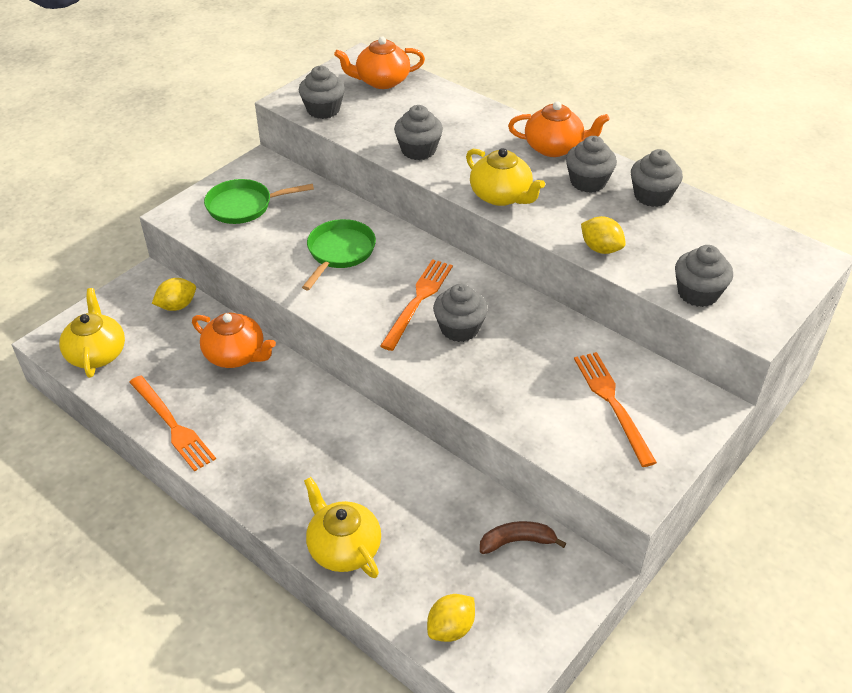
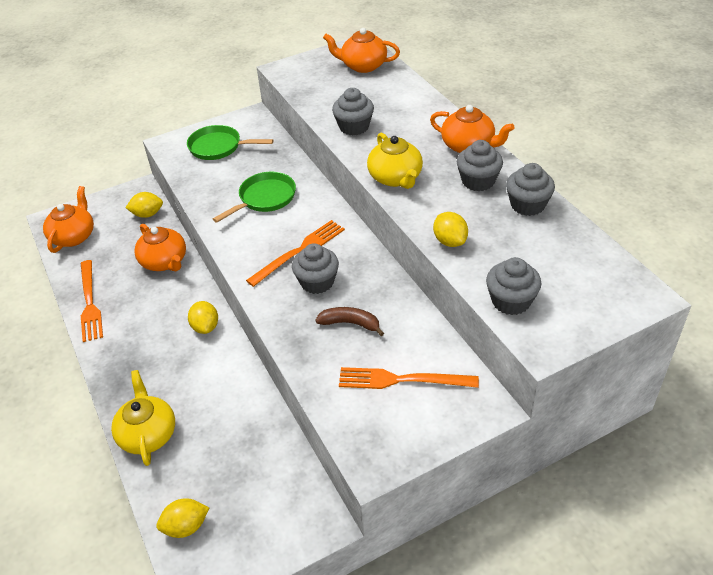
camera: 25 degrees right, 0 degrees up
yellow teapot [59,288,125,378] -> orange teapot [43,186,94,253]
grey cupcake [299,66,345,119] -> none
brown banana [480,521,566,554] -> brown banana moved to [315,307,384,336]
orange fork [574,352,657,467] -> orange fork turned 90 degrees counterclockwise [339,367,479,389]
none -> yellow lemon [188,301,218,334]

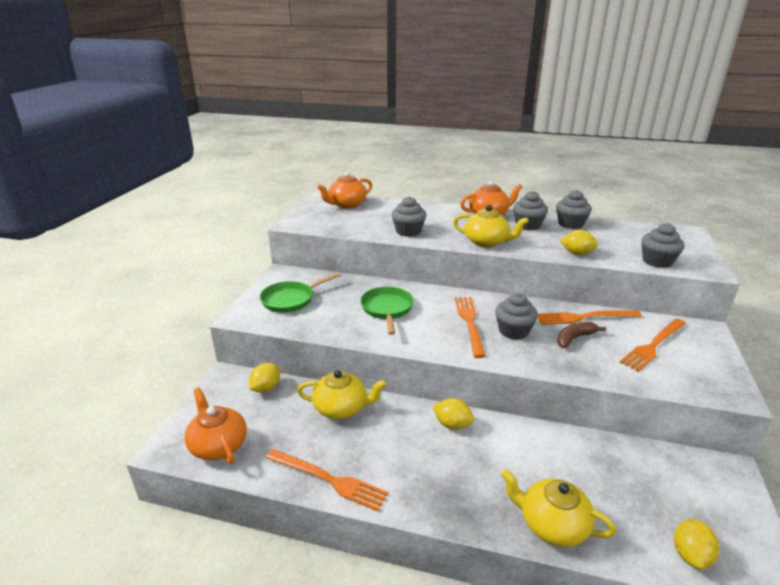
camera: 50 degrees left, 15 degrees down
orange teapot [134,224,186,271] -> yellow teapot [297,370,387,419]
none -> orange fork [537,310,642,325]

